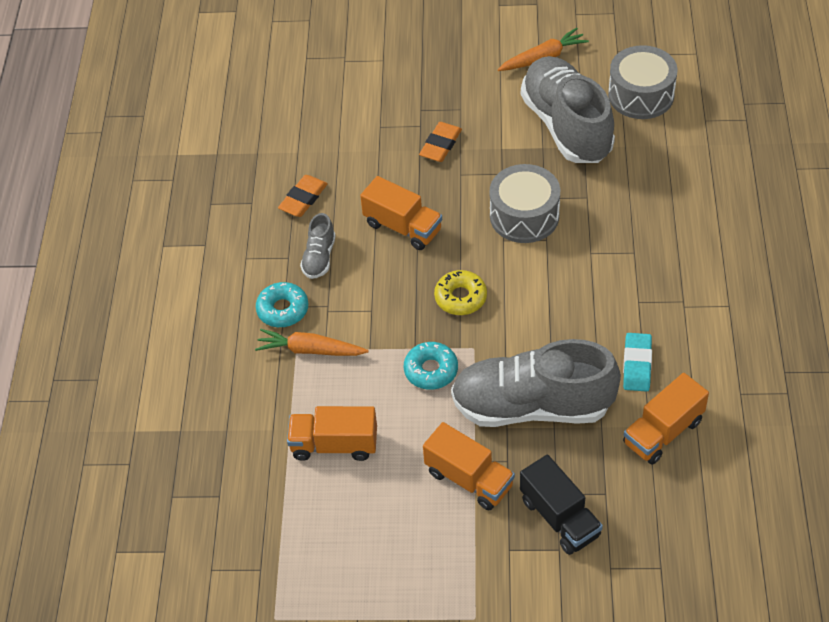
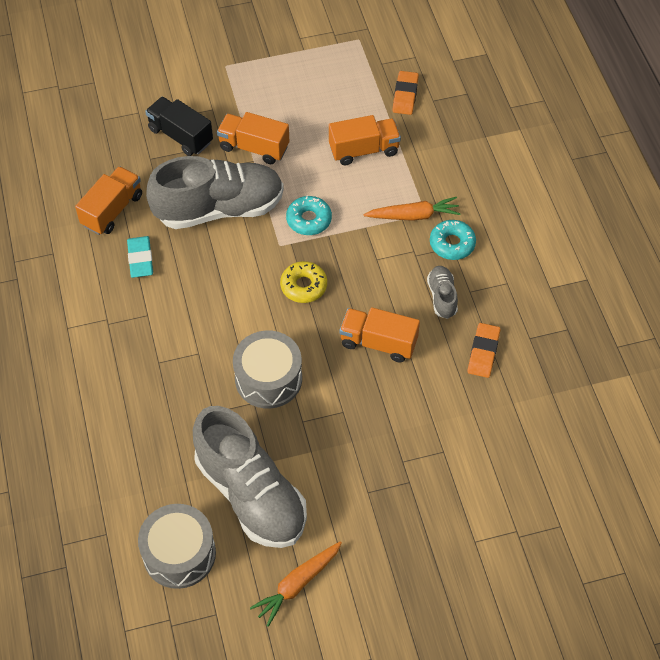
camera: 160 degrees right, 5 degrees up
orange eraser [419,122,462,162] -> orange eraser moved to [392,71,419,115]

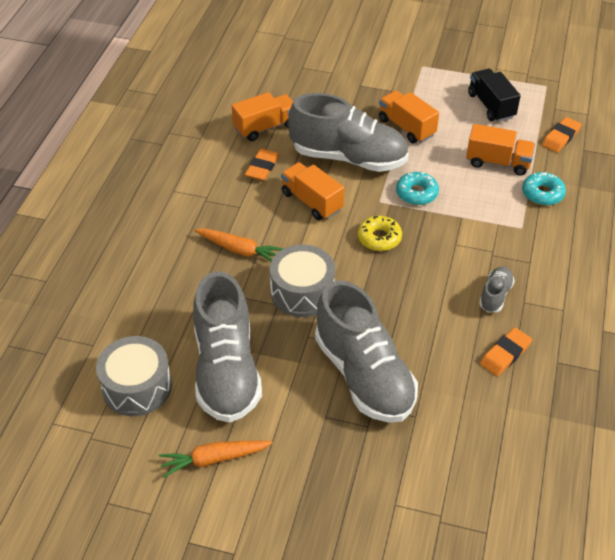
camera: 30 degrees right, 10 degrees down
turquoise eraser [127,236,153,278] -> orange eraser [245,149,280,181]
black truck [145,97,213,156] -> black truck moved to [468,69,521,122]
orange truck [340,307,420,362] -> orange truck moved to [281,162,344,220]
orange carrot [364,197,461,221] -> orange carrot moved to [194,228,283,261]
turquoise donut [430,220,476,260] -> turquoise donut moved to [522,172,566,205]
none -> grey shoe [315,280,418,423]

